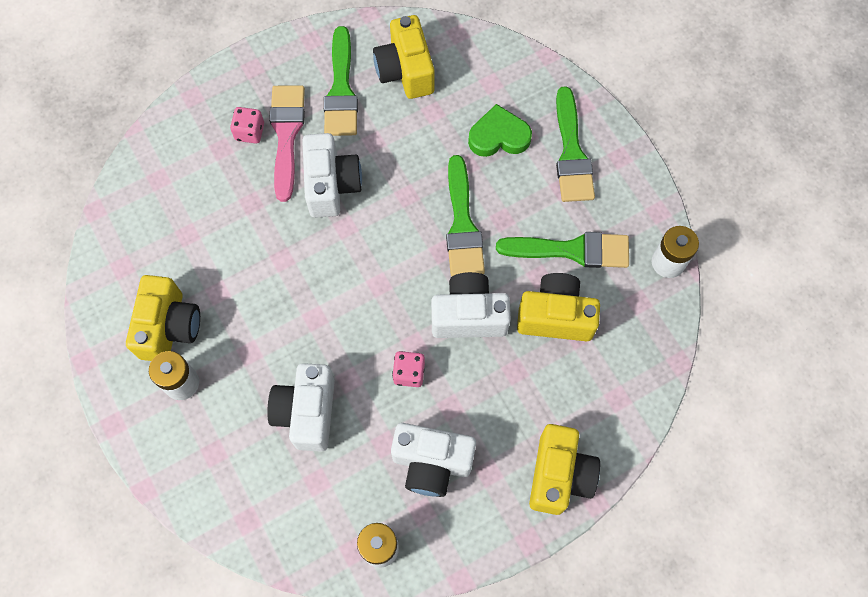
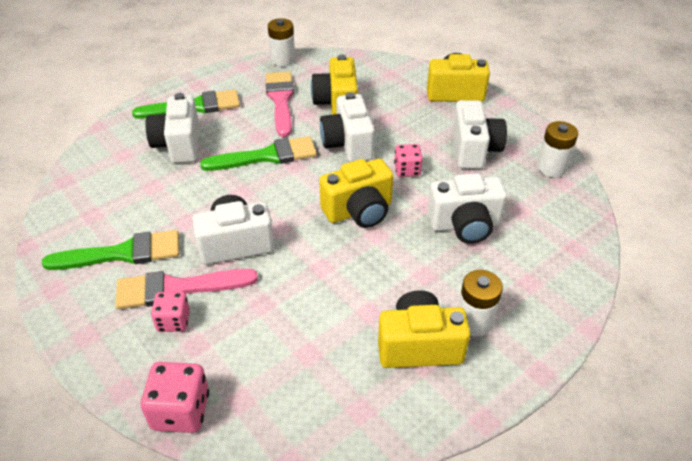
camera: 100 degrees left, 25 degrees down
yellow camera [373,15,434,99] -> yellow camera moved to [319,159,393,228]
green heart [468,104,532,157] -> white camera [145,93,199,163]
green brush [496,232,629,268] -> pink brush [266,71,294,137]
none -> pink dice [141,362,209,433]

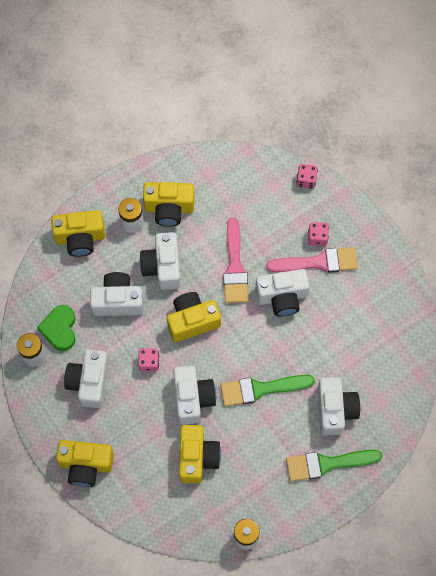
camera: 175 degrees left, 25 degrees up
green brush [41,230,179,270] -> none
pink dice [141,362,209,433] -> pink dice [296,164,318,189], size x0.66
pink brush [266,71,294,137] -> pink brush moved to [223,217,248,303]
none -> green heart [37,305,76,351]
none -> yellow camera [51,210,105,257]
none -> white camera [140,232,181,290]

